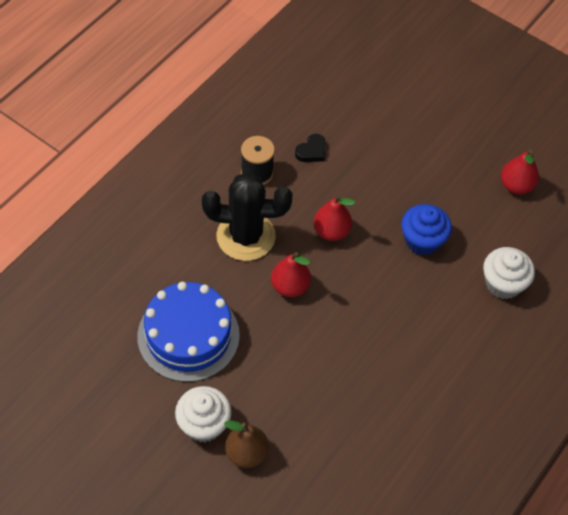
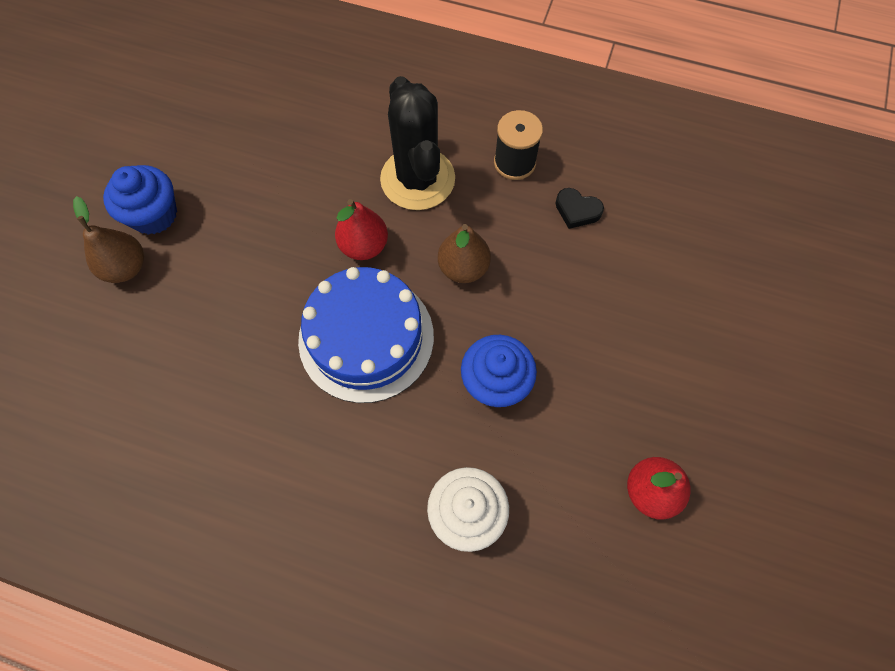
camera: 75 degrees right, 10 degrees up
blue cake [137,282,240,382] -> blue cake moved to [298,267,434,403]
white cupcake [175,386,232,442] -> blue cupcake [103,165,177,235]
red pear [314,195,355,241] -> brown pear [438,224,491,283]

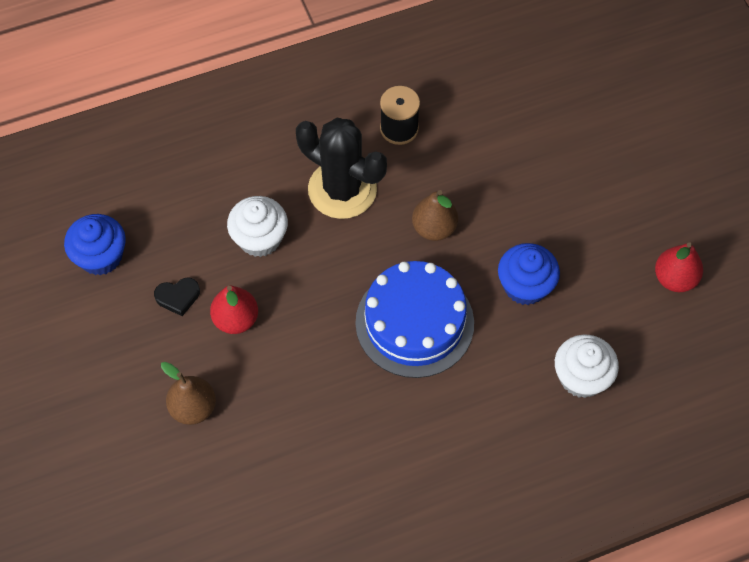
camera: 40 degrees left, 5 degrees down
blue cupcake [103,165,177,235] -> blue cupcake moved to [64,214,126,275]
red pear [335,199,388,260] -> red pear moved to [210,286,258,334]
black heart [555,188,604,229] -> black heart moved to [154,278,200,316]
none -> white cupcake [227,196,288,257]

